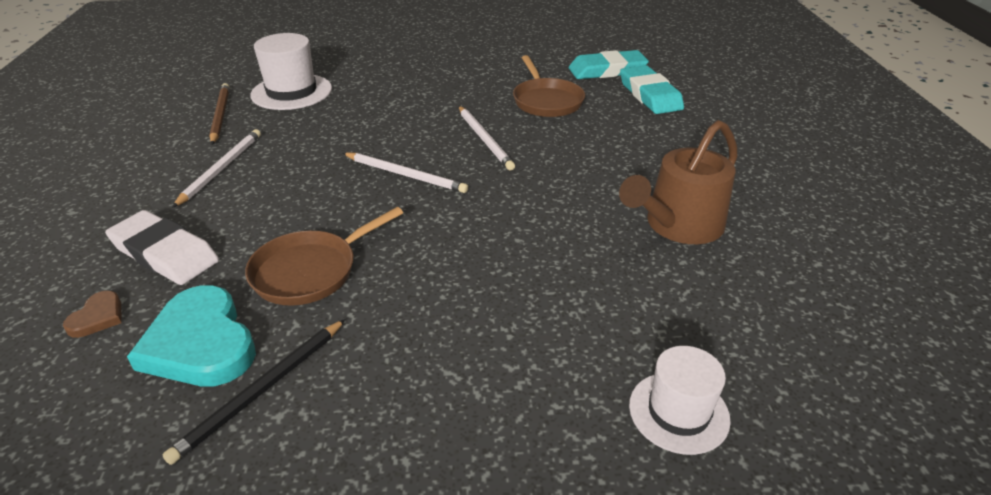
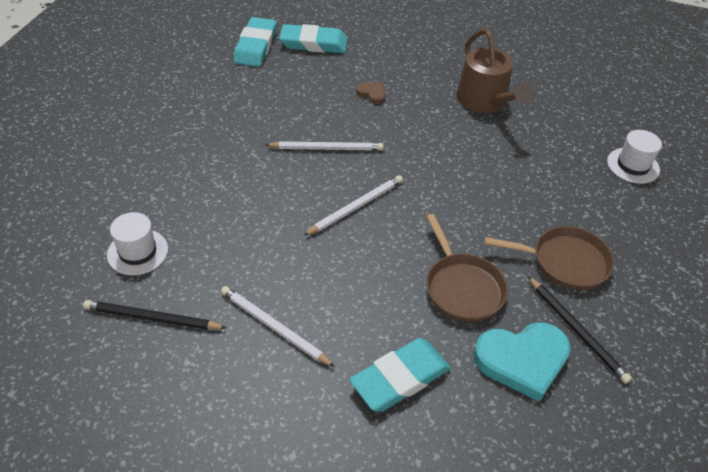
camera: 70 degrees left, 10 degrees up
brown heart [63,291,122,338] -> brown heart moved to [356,83,386,104]
white eraser [105,210,219,285] -> turquoise eraser [349,338,451,412]
brown pencil [209,83,230,145] -> black pencil [83,300,226,330]
white hat [250,33,332,110] -> white hat [107,212,168,275], size x0.66
brown pan [513,55,585,117] -> brown pan moved to [484,226,614,290]

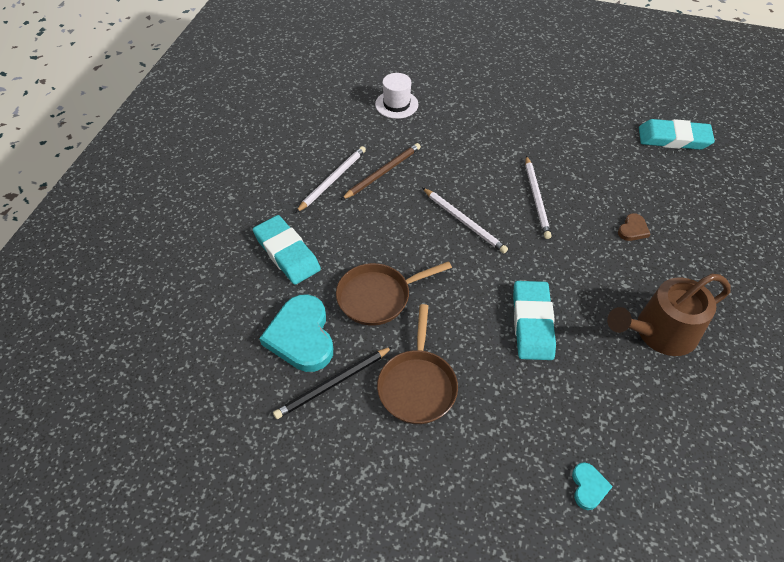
camera: 90 degrees right, 5 degrees up
black pencil [83,300,226,330] -> none
turquoise eraser [279,24,348,53] -> turquoise eraser moved to [513,281,556,360]
white hat [607,130,662,184] -> turquoise heart [572,462,613,510]
none -> brown pencil [341,143,421,200]

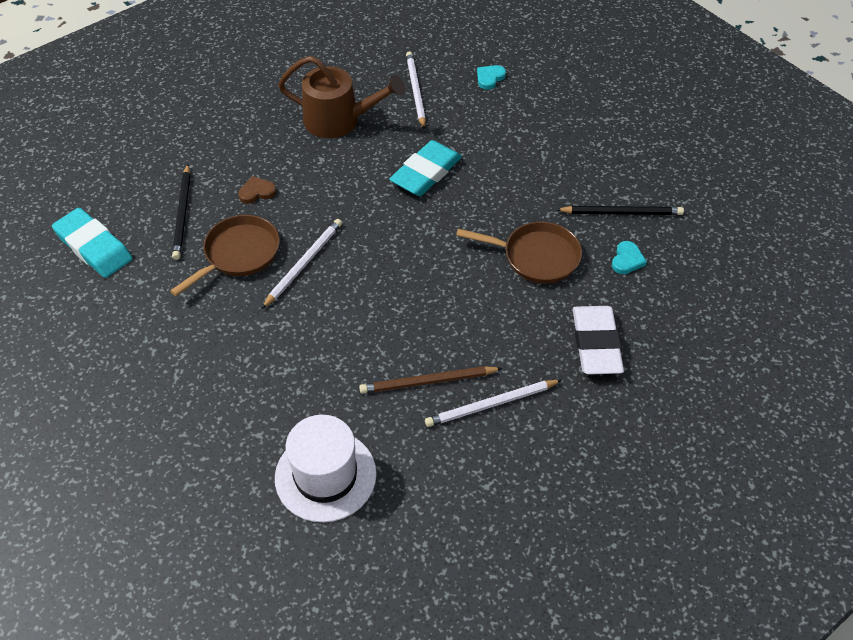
camera: 145 degrees left, 0 degrees up
turquoise eraser [253,215,321,285] -> white eraser [573,306,624,375]
turquoise heart [259,294,333,372] -> turquoise heart [612,241,647,274], size x0.47
white hat [375,73,418,119] -> white hat [275,415,377,523], size x1.51
brown pan [377,304,458,424] -> brown pan moved to [170,215,280,296]
white pencil [423,188,508,253] -> white pencil moved to [406,52,426,129]
none -> black pencil [172,164,190,260]

